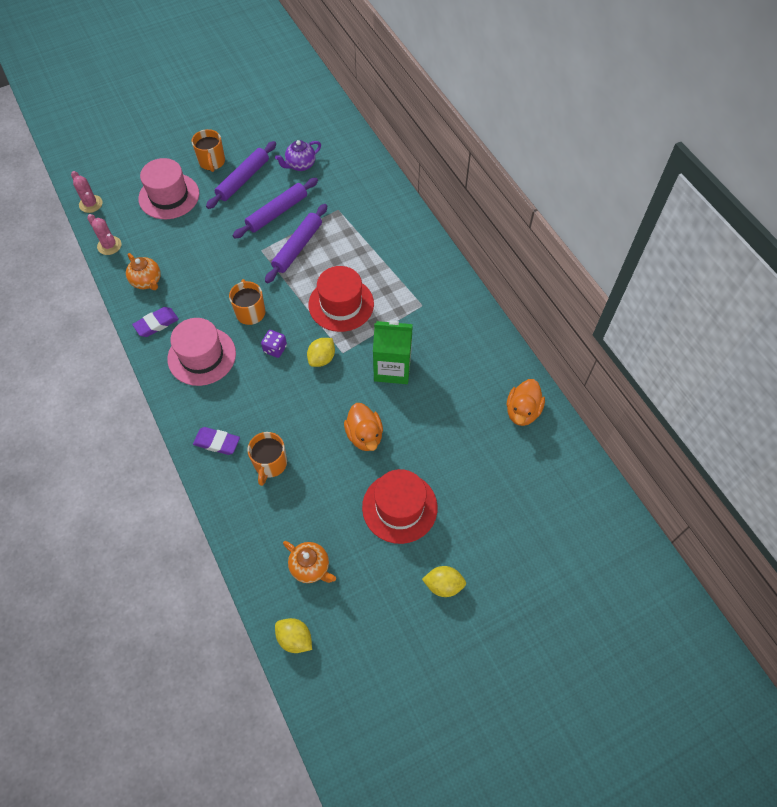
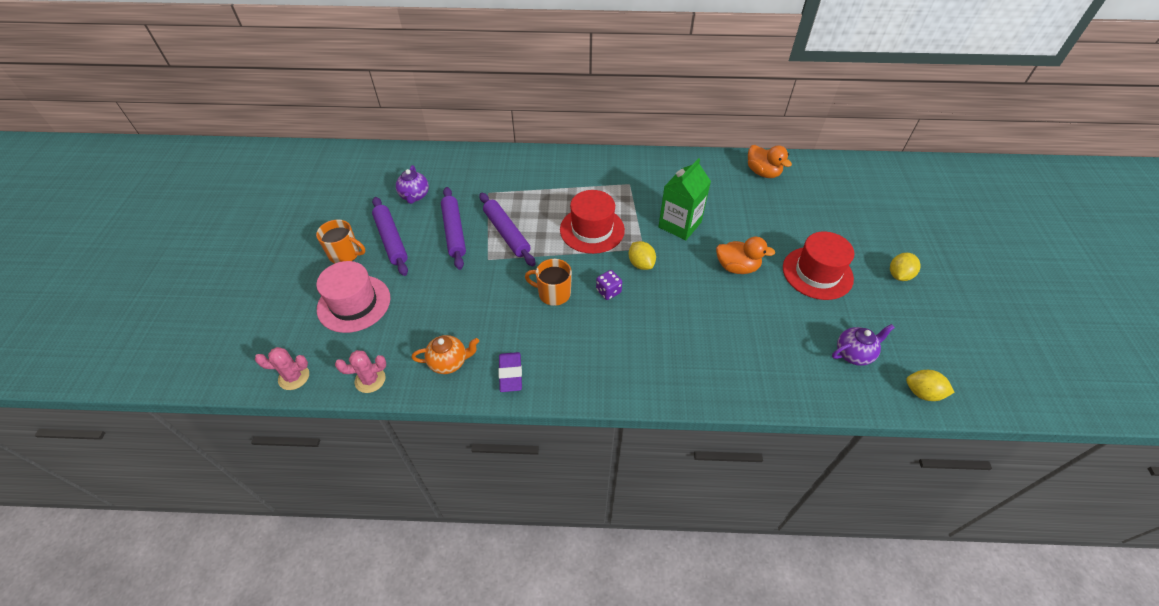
camera: 60 degrees left, 10 degrees down
pink hat [167,318,236,386] -> none
purple eraser [193,427,240,455] -> none
orange mug [247,432,287,486] -> none
yellow lemon [275,618,312,653] -> yellow lemon turned 45 degrees clockwise [906,370,955,401]
orange teapot [283,541,336,583] -> purple teapot [832,324,895,366]

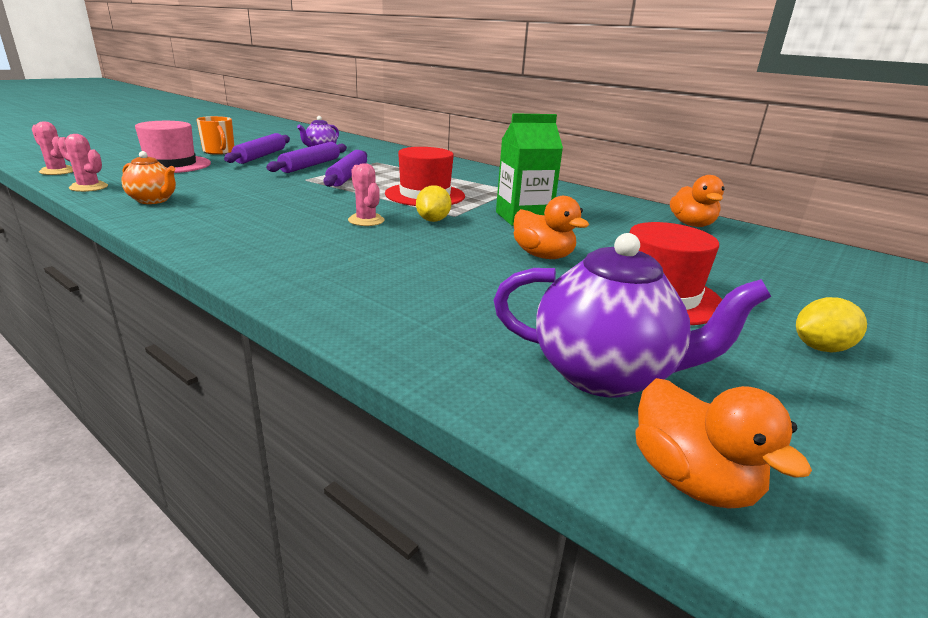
camera: 35 degrees right, 25 degrees down
purple eraser [498,352,522,392] -> none
orange mug [525,259,572,306] -> none
purple dice [596,270,622,300] -> pink cactus [348,163,384,226]
purple teapot [832,324,895,366] -> purple teapot [494,233,771,397], size x1.72
yellow lemon [906,370,955,401] -> orange duck [635,378,812,509]

